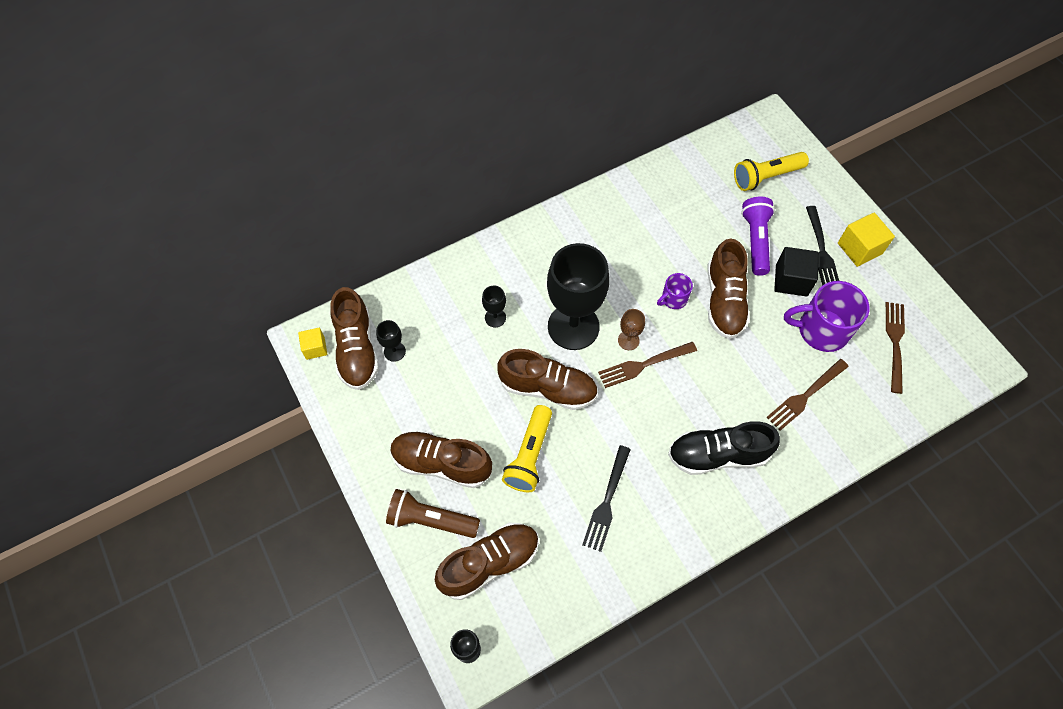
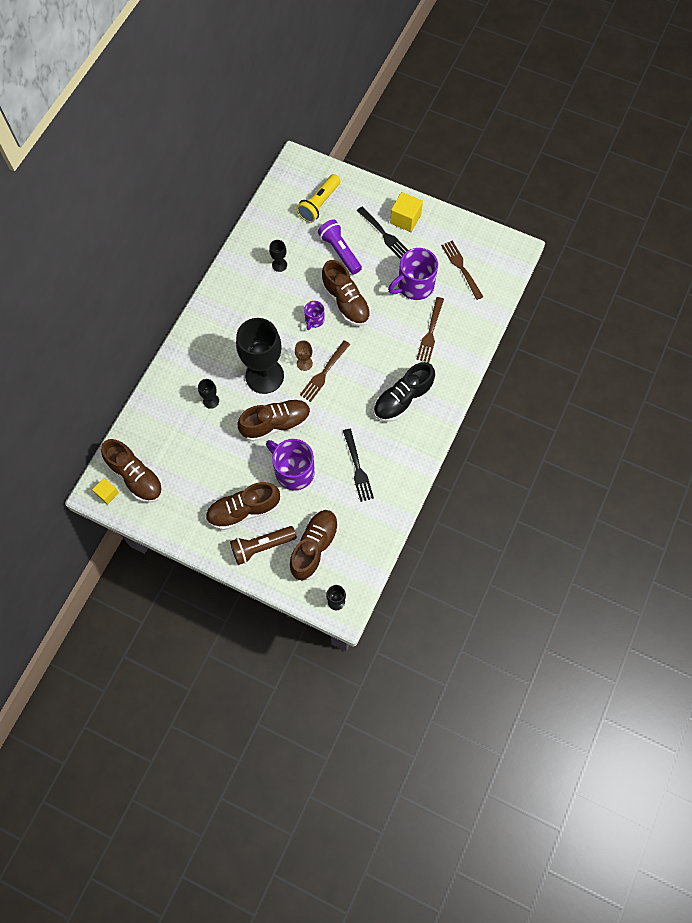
camera: 35 degrees left, 5 degrees up
black goblet [376,320,406,362] -> black goblet moved to [269,240,287,272]
yellow flashlight [502,405,552,492] -> purple mug [266,439,315,491]
black cube [774,247,819,297] -> none

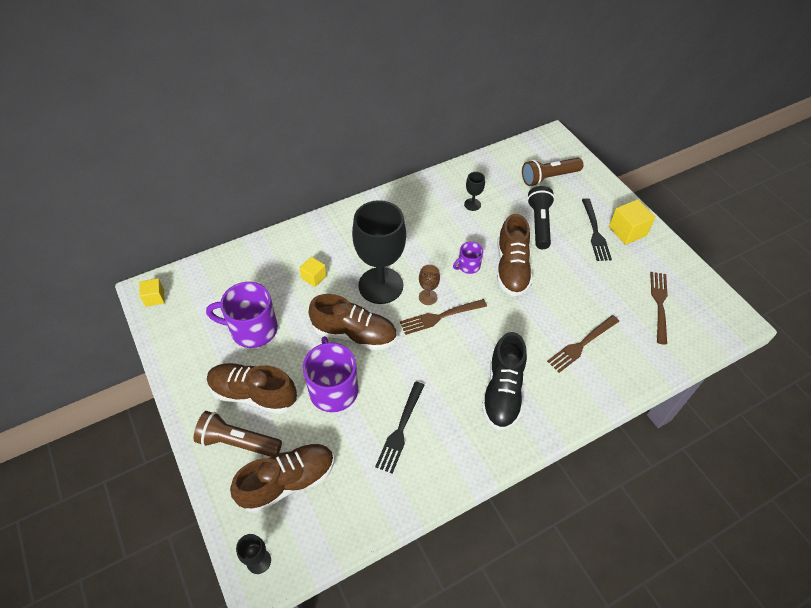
camera: 35 degrees right, 15 degrees down
brown shoe [101,439,163,503] -> none
black goblet [198,379,219,409] -> yellow cube [299,257,327,287]
yellow flashlight [296,174,341,223] -> brown flashlight [522,158,584,186]
purple flashlight [318,219,362,274] -> black flashlight [527,186,555,249]
black shoe [373,362,435,422] -> black shoe turned 75 degrees counterclockwise [482,332,527,430]
purple mug [388,248,438,300] -> purple mug moved to [206,282,278,348]

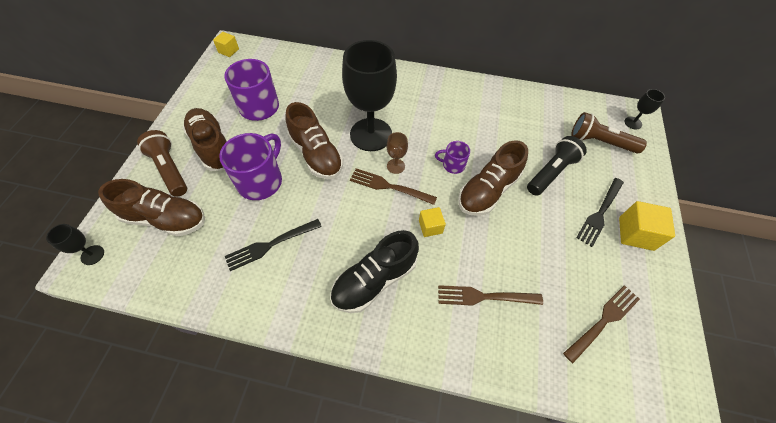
camera: 40 degrees right, 5 degrees up
yellow cube [299,257,327,287] -> yellow cube moved to [419,207,446,237]
black goblet [464,172,485,211] -> black goblet moved to [624,89,665,130]

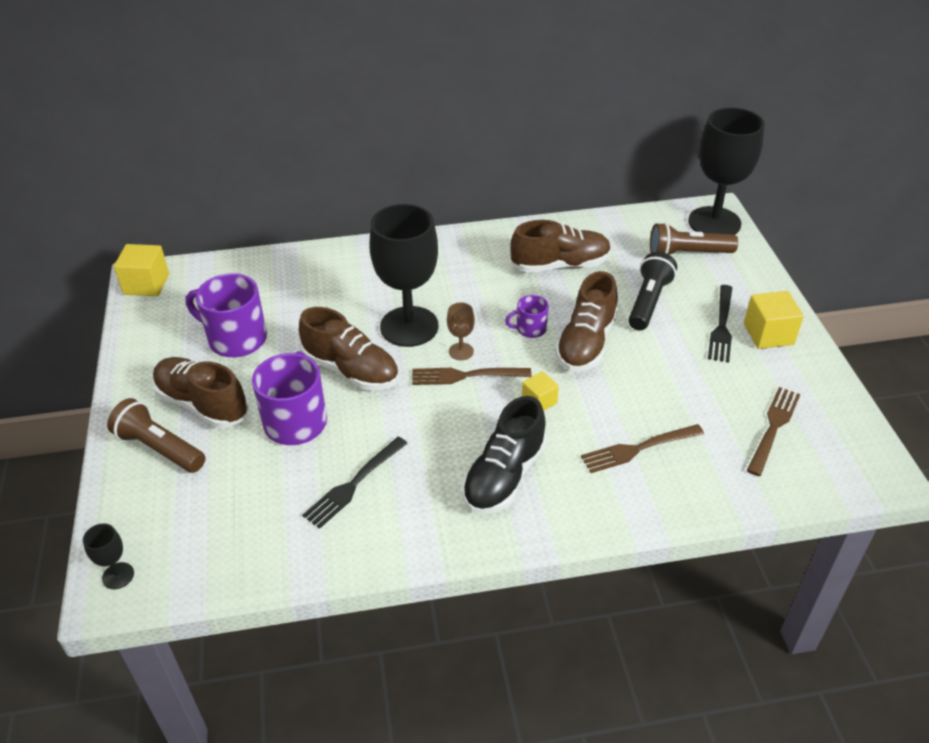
camera: 20 degrees left, 15 degrees down
brown shoe [98,179,205,236] -> brown shoe moved to [510,220,611,273]
yellow cube [213,32,239,57] -> yellow cube [114,244,169,296], size x1.61
black goblet [624,89,665,130] -> black goblet [688,108,765,235], size x2.42

